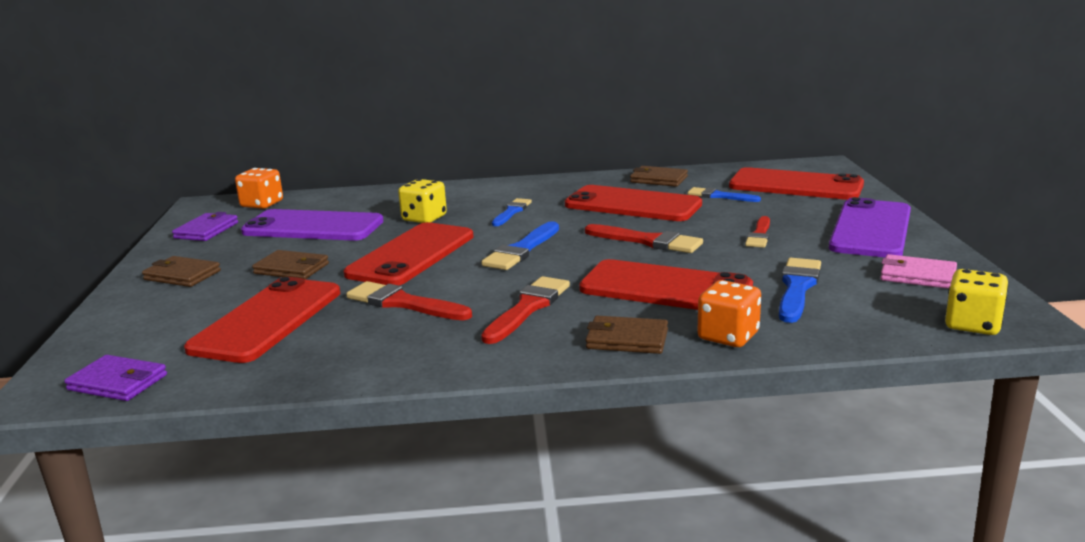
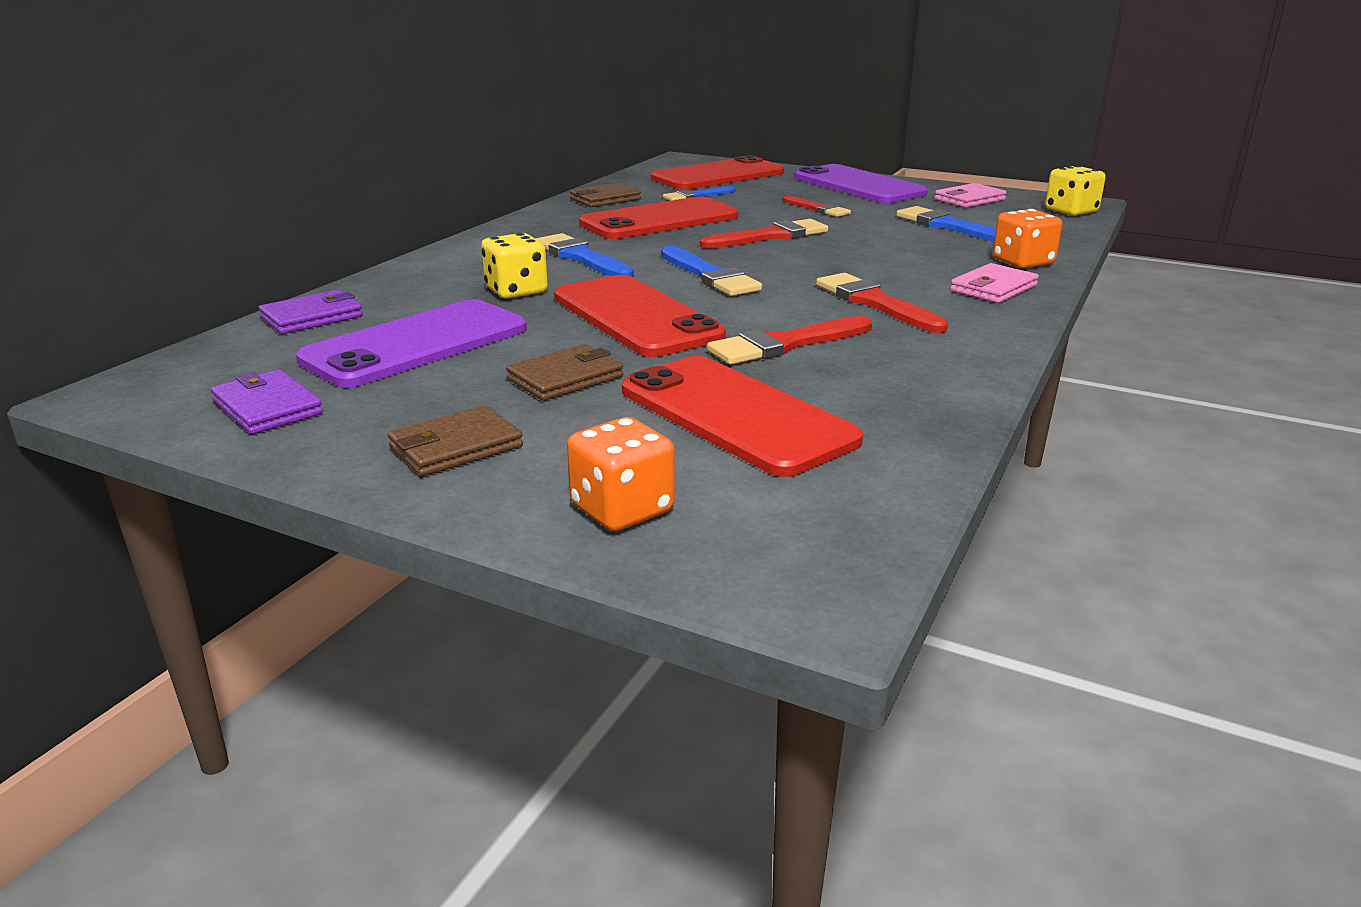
camera: 60 degrees left, 5 degrees up
purple wallet [64,355,167,401] -> purple wallet moved to [259,290,363,334]
orange dice [235,168,283,209] -> orange dice moved to [567,417,675,531]
blue brush [492,198,532,226] -> blue brush [536,233,634,277], size x1.52
red phone [579,259,753,310] -> none
brown wallet [586,316,668,354] -> pink wallet [950,263,1039,303]

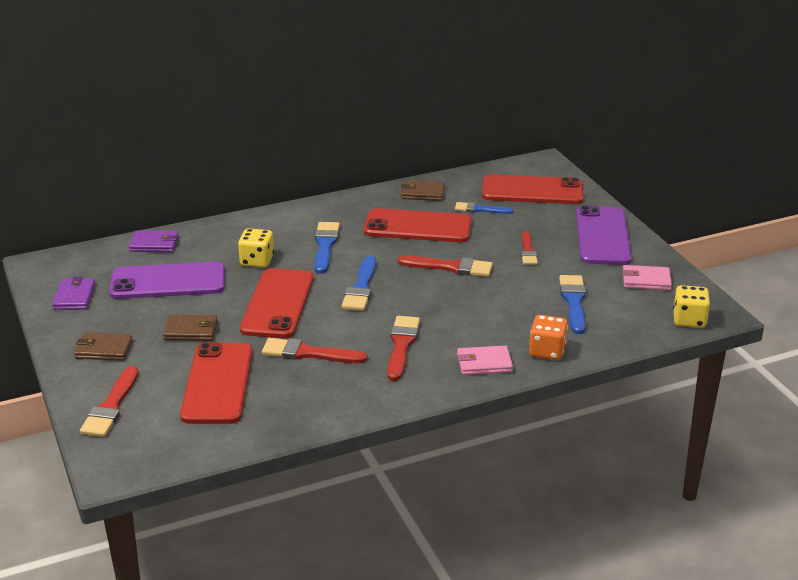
camera: 40 degrees right, 5 degrees up
orange dice [567,417,675,531] -> red brush [80,366,139,437]

